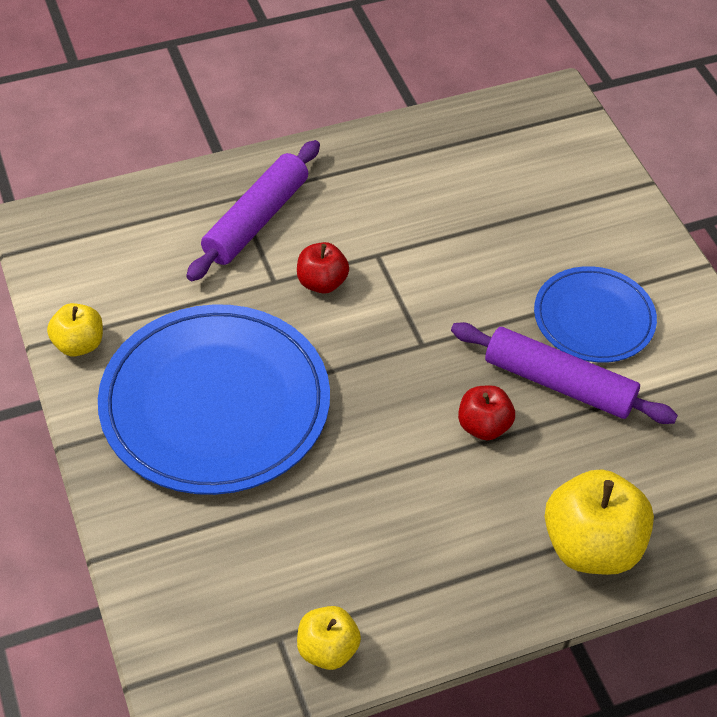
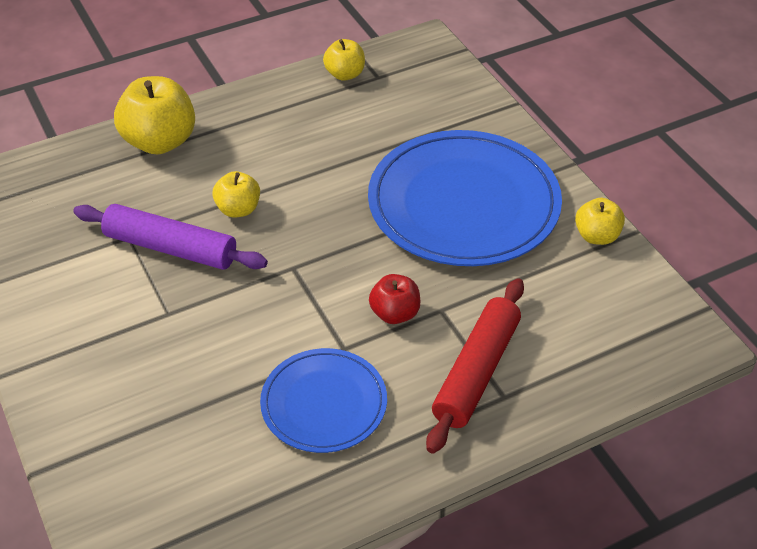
camera: 175 degrees right, 5 degrees down
purple rolling pin [186,140,320,281] -> red rolling pin [426,278,524,454]
red apple [458,385,515,440] -> yellow apple [212,171,260,218]
blue plate [534,266,657,363] -> blue plate moved to [260,348,387,453]

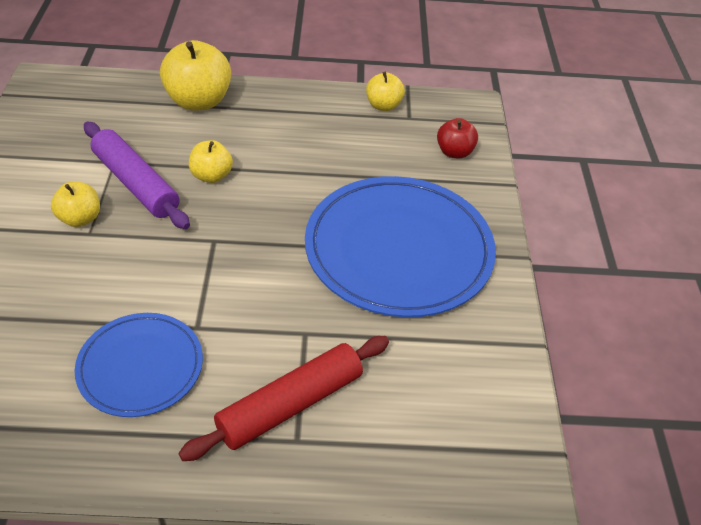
camera: 25 degrees right, 0 degrees up
red apple [369,274,421,324] -> red apple moved to [437,118,478,159]
yellow apple [575,198,625,245] -> yellow apple moved to [51,182,100,227]

